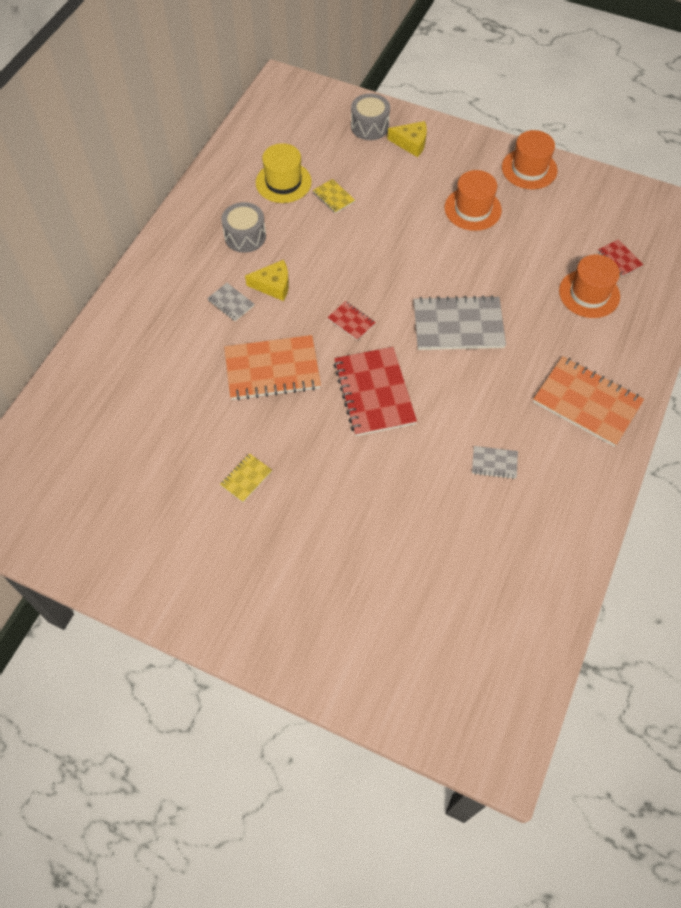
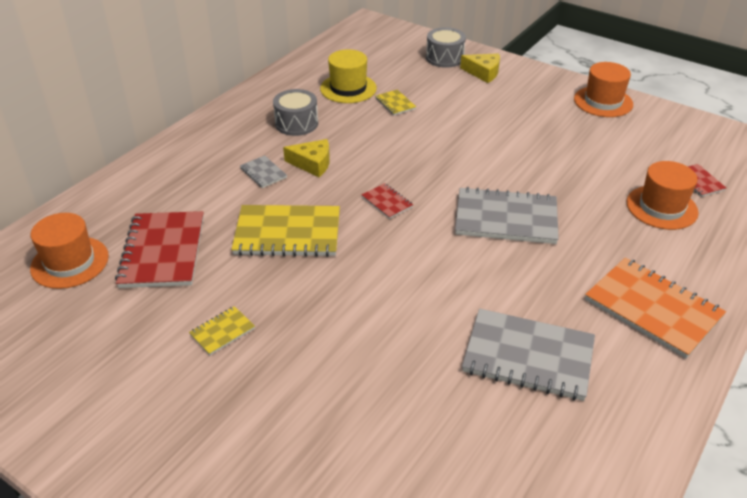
camera: 10 degrees right, 20 degrees down
orange notebook [224,335,321,401] -> yellow notebook [231,205,340,257]
red notebook [334,347,417,436] -> red notebook moved to [115,211,204,288]
orange hat [444,170,502,231] -> orange hat moved to [30,213,109,289]
grey notebook [472,446,518,479] -> grey notebook [462,309,595,401], size x2.14

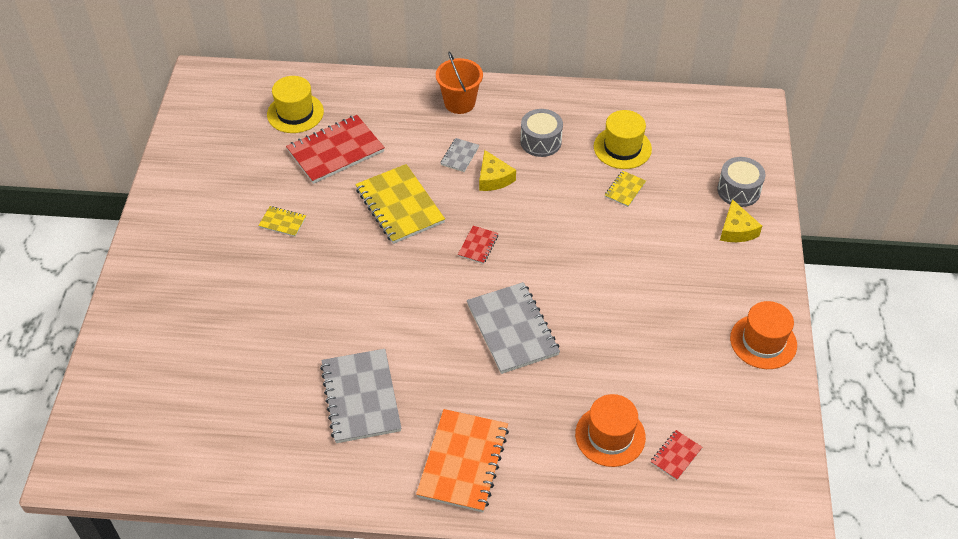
camera: 60 degrees right, 10 degrees up
orange hat [30,213,109,289] -> yellow hat [267,76,324,133]
none -> orange bucket [436,51,483,114]

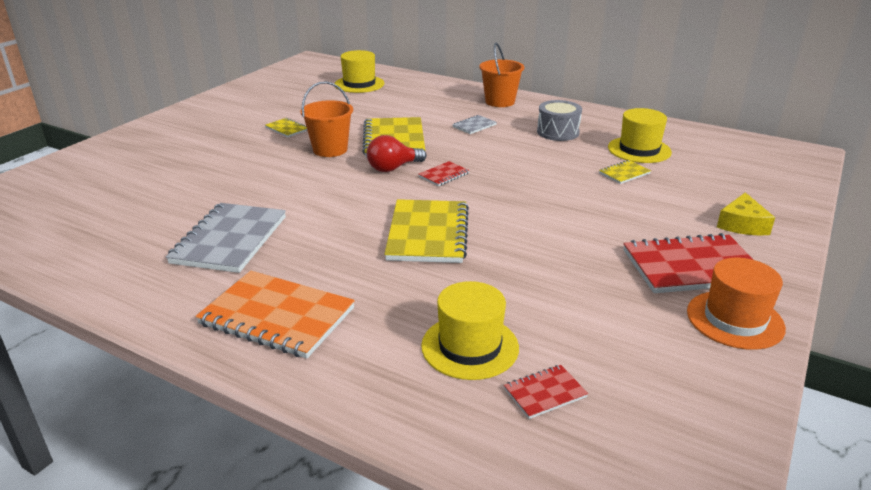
camera: 25 degrees right, 20 degrees down
red notebook [286,115,385,184] -> red notebook moved to [623,233,753,293]
orange notebook [416,409,509,512] -> orange notebook turned 75 degrees clockwise [195,271,355,359]
grey notebook [467,282,560,374] -> yellow notebook [384,199,469,263]
yellow cheese [479,150,516,191] -> none
orange hat [575,394,646,467] -> yellow hat [421,281,519,380]
grey drum [717,157,765,207] -> none
none -> orange bucket [300,81,353,157]
none -> red light bulb [367,135,427,172]

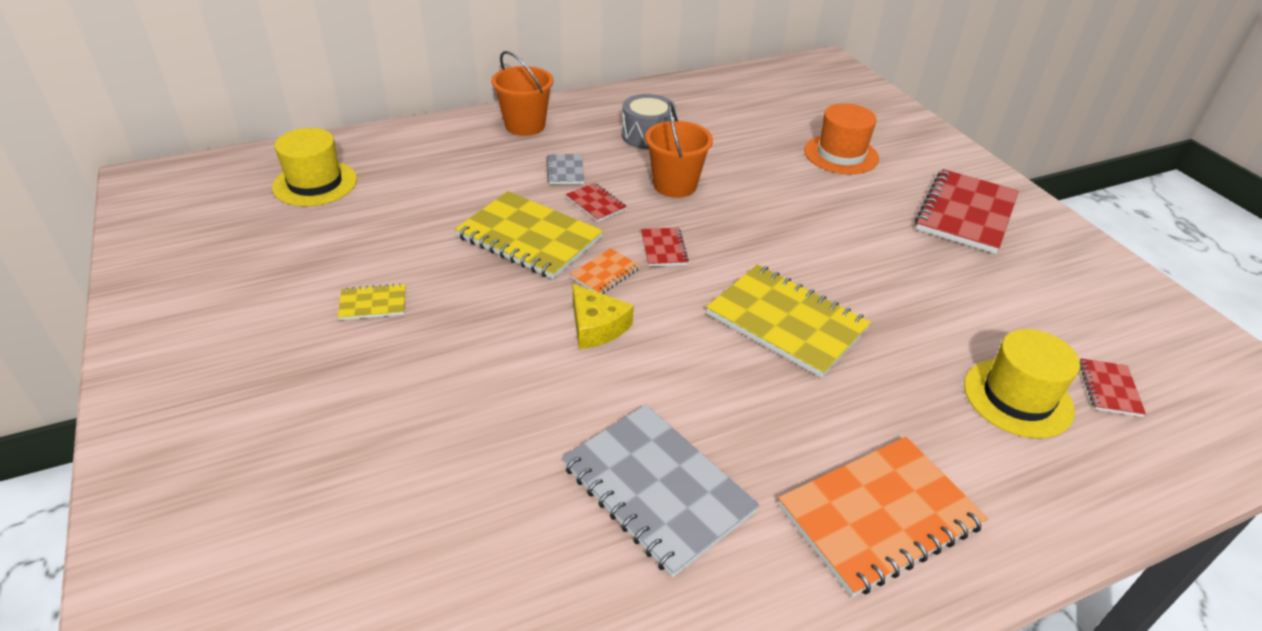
camera: 55 degrees left, 10 degrees up
orange bucket [300,81,353,157] -> orange bucket moved to [645,102,713,198]
red light bulb [367,135,427,172] -> orange notebook [570,248,640,294]
yellow notebook [599,160,651,184] -> none
yellow hat [608,108,672,163] -> none
orange hat [687,258,786,350] -> orange hat moved to [804,103,879,174]
yellow cheese [717,192,775,236] -> yellow cheese moved to [573,284,634,349]
none -> red notebook [566,183,627,222]

